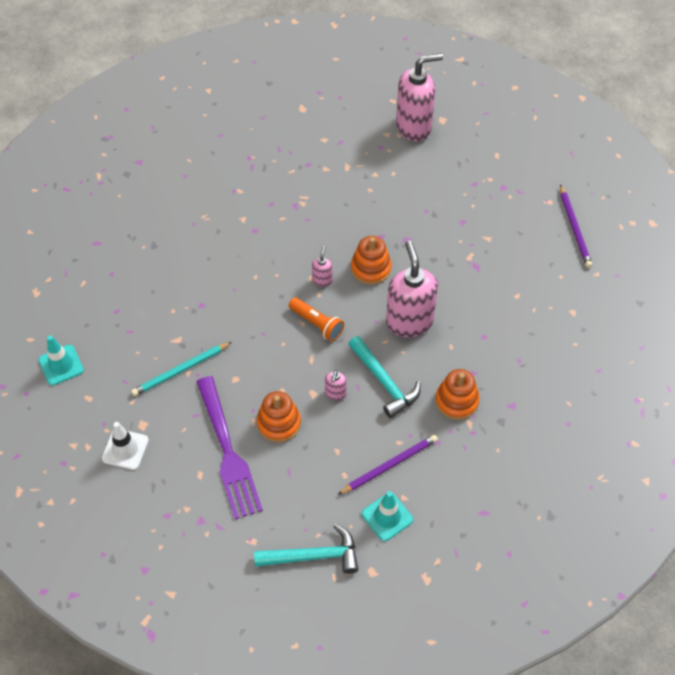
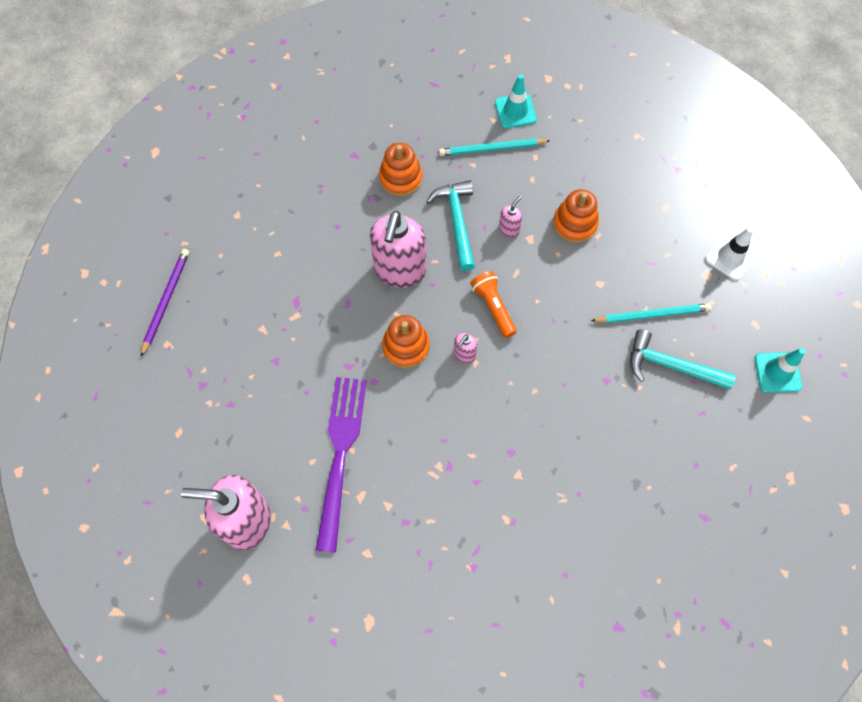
camera: 155 degrees left, 10 degrees up
purple fork [196,376,263,519] -> purple fork moved to [316,377,367,553]
turquoise hammer [254,524,358,574] -> turquoise hammer moved to [630,329,736,390]
purple pencil [337,434,438,495] -> turquoise pencil [439,138,550,156]

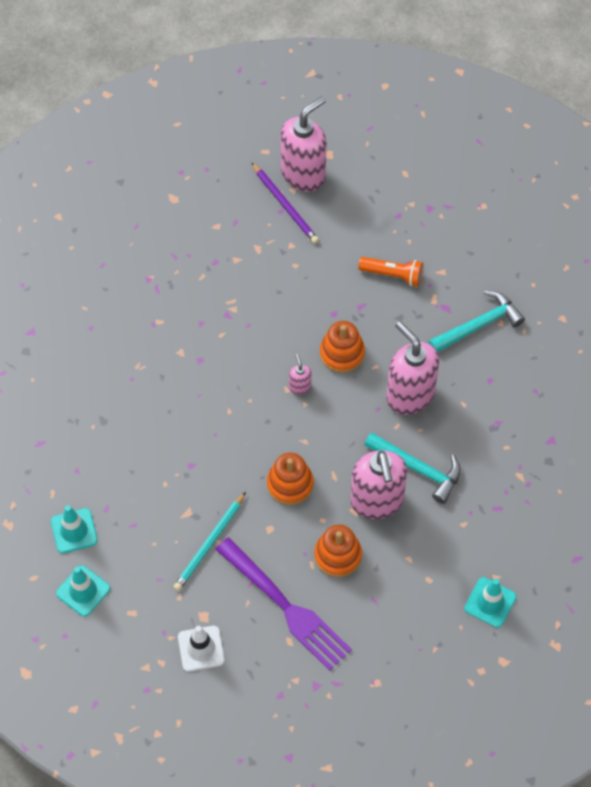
camera: 130 degrees right, 5 degrees down
purple pencil [141,249,189,357] -> purple pencil moved to [251,162,319,244]
purple fork [316,377,367,553] -> purple fork moved to [215,537,352,671]
orange stacking toy [379,143,423,197] -> orange stacking toy moved to [267,453,314,505]
turquoise pencil [439,138,550,156] -> none
orange flashlight [470,271,517,338] -> orange flashlight moved to [358,257,423,286]
pink soap dispenser [499,196,522,238] -> pink soap dispenser [350,450,407,519], size x2.31
turquoise hammer [630,329,736,390] -> turquoise hammer moved to [428,290,525,352]
none -> turquoise traffic cone [51,505,98,553]

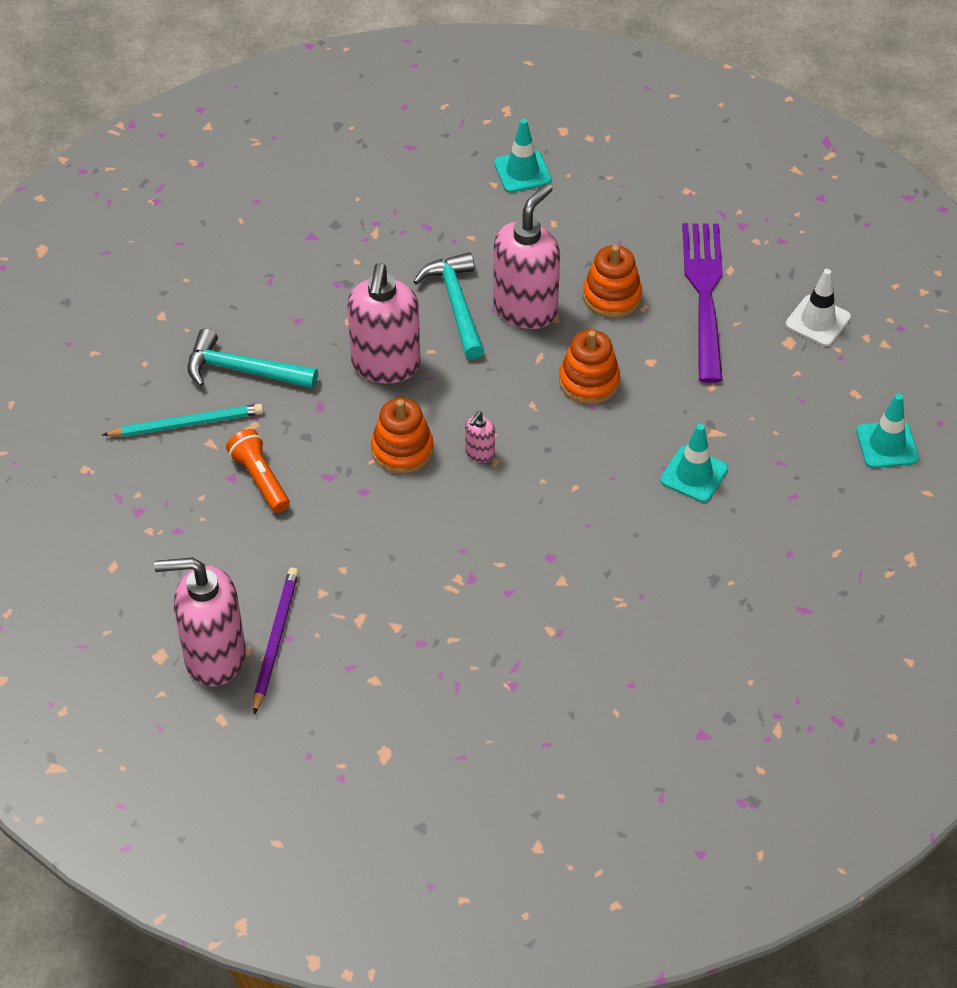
camera: 135 degrees left, 10 degrees down
turquoise traffic cone [51,505,98,553] -> turquoise traffic cone moved to [660,424,728,502]
turquoise pencil [173,492,246,591] -> turquoise pencil moved to [102,404,263,437]

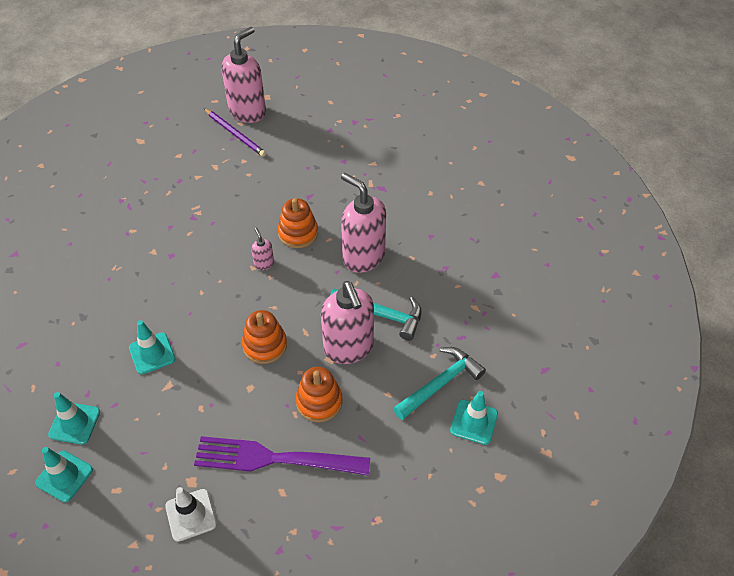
camera: 125 degrees right, 0 degrees up
turquoise pencil [102,404,263,437] -> none
turquoise hammer [188,328,318,388] -> turquoise hammer moved to [393,347,486,420]
orange flashlight [226,429,289,513] -> none
purple fork [682,223,723,383] -> purple fork turned 150 degrees clockwise [194,436,370,476]
none -> turquoise traffic cone [48,392,100,445]

